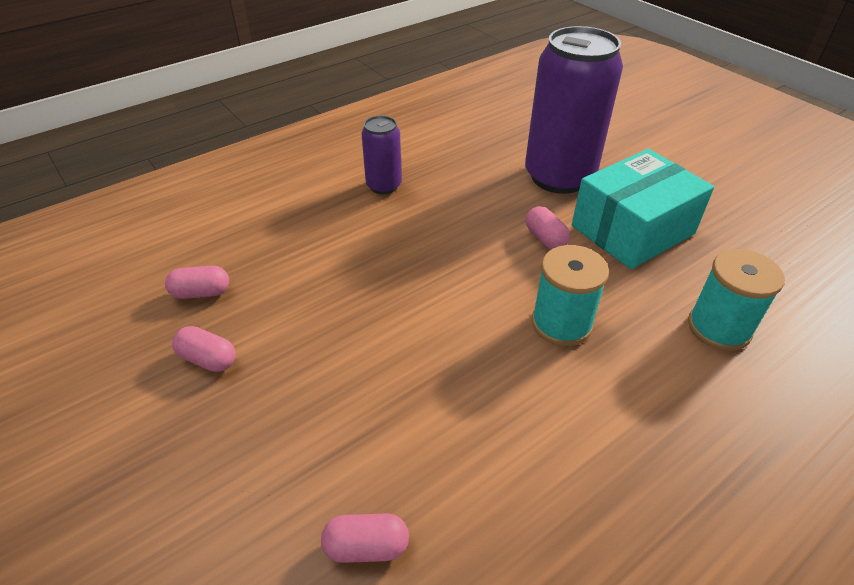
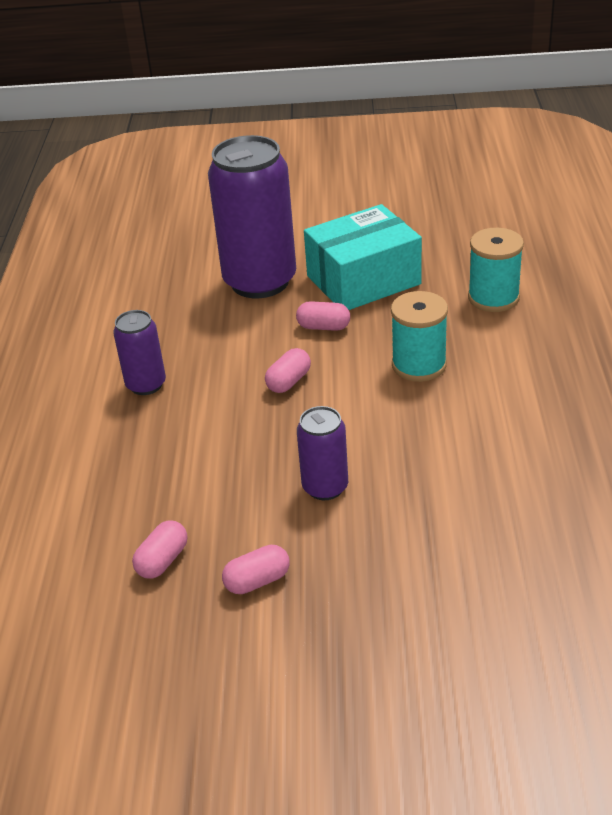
camera: 50 degrees left, 5 degrees down
pink capsule [321,513,409,563] -> pink capsule moved to [265,348,311,393]
turquoise box [572,149,714,269] -> turquoise box turned 60 degrees clockwise [304,204,422,310]
none -> purple can [297,406,348,500]

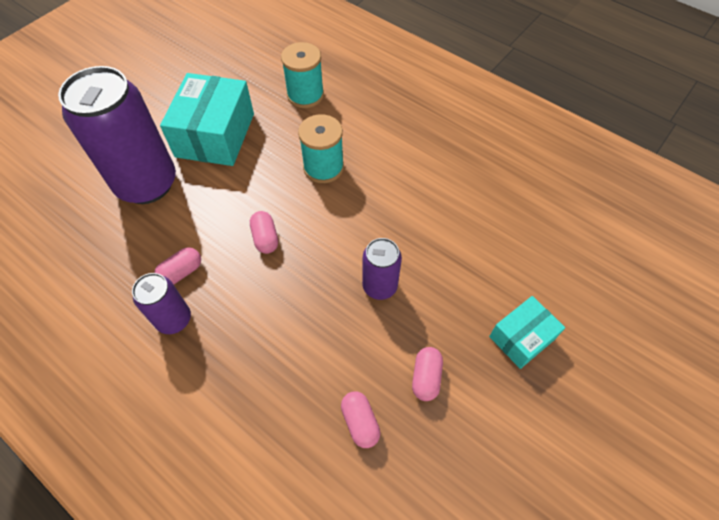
camera: 55 degrees left, 20 degrees up
pink capsule [296,301,350,331] -> pink capsule moved to [154,247,201,285]
none -> turquoise box [489,296,565,369]

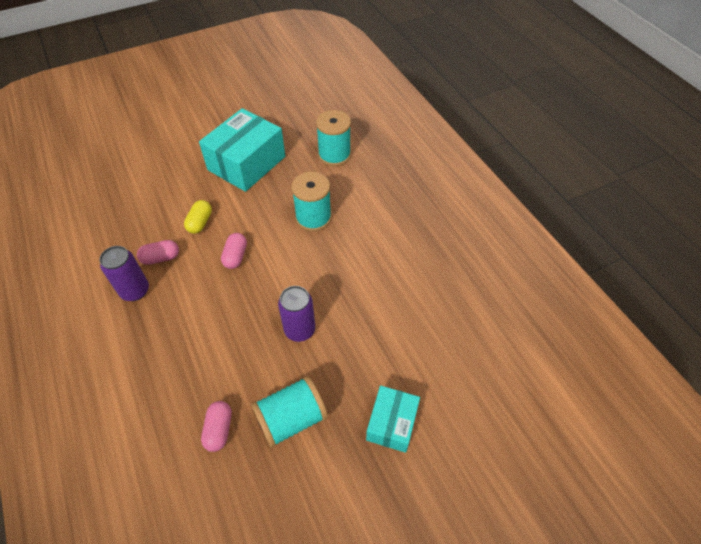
camera: 25 degrees right, 5 degrees down
purple can [58,66,176,204] -> none
pink capsule [412,347,443,401] -> turquoise spool [251,376,328,448]
turquoise box [489,296,565,369] -> turquoise box turned 60 degrees counterclockwise [366,386,420,453]
none -> yellow capsule [184,200,212,234]

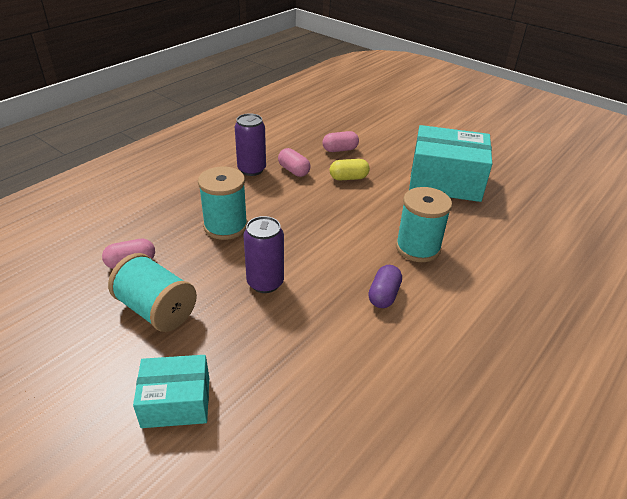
camera: 65 degrees right, 15 degrees down
pink capsule [221,233,247,269] -> pink capsule moved to [322,131,359,152]
turquoise spool [316,110,351,166] -> turquoise spool moved to [198,167,248,240]
none -> purple capsule [368,265,402,308]

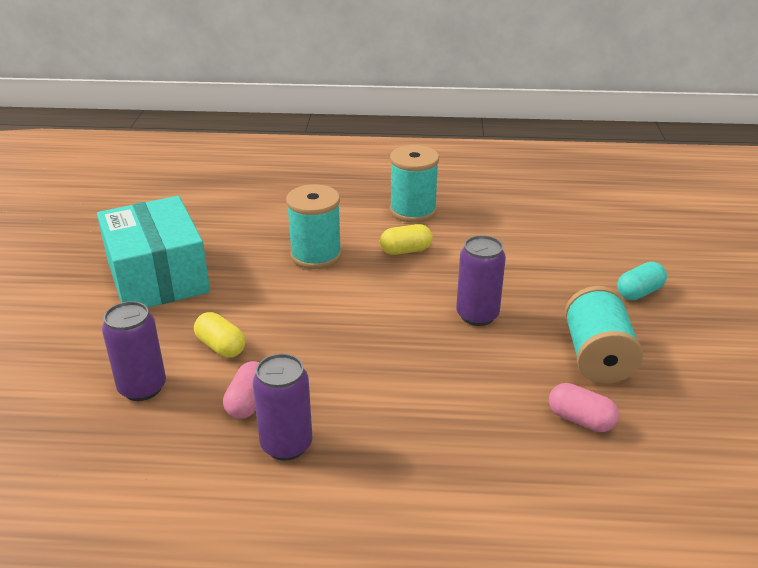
camera: 125 degrees left, 5 degrees down
turquoise box [133,355,209,428] -> turquoise capsule [617,262,667,300]
turquoise spool [198,167,248,240] -> turquoise spool moved to [390,145,439,223]
pink capsule [322,131,359,152] -> purple can [102,301,166,401]
purple capsule [368,265,402,308] -> yellow capsule [380,224,433,255]

